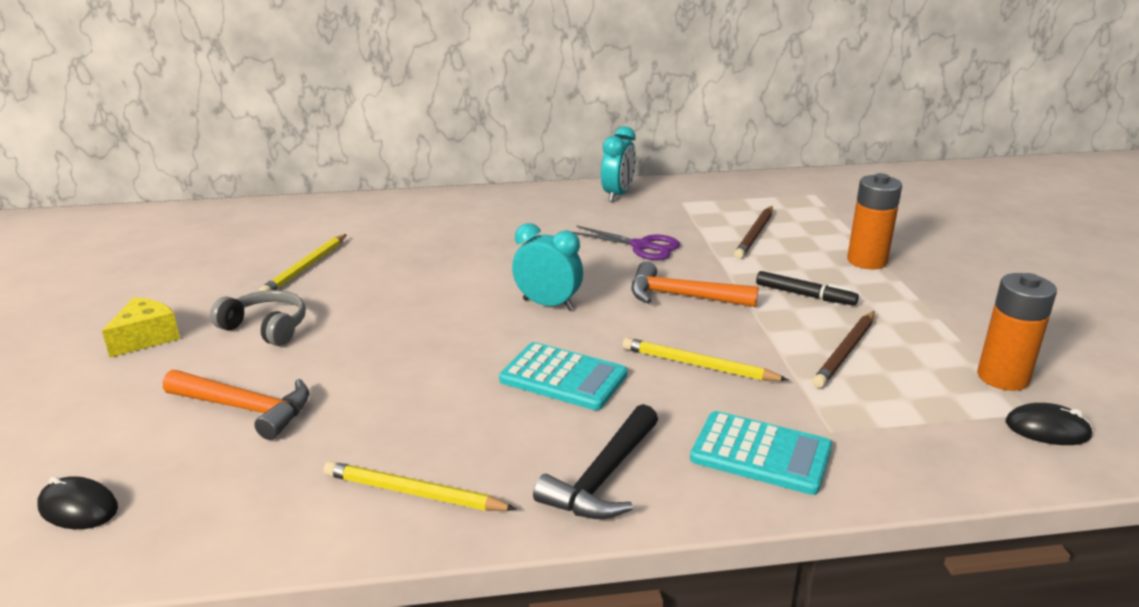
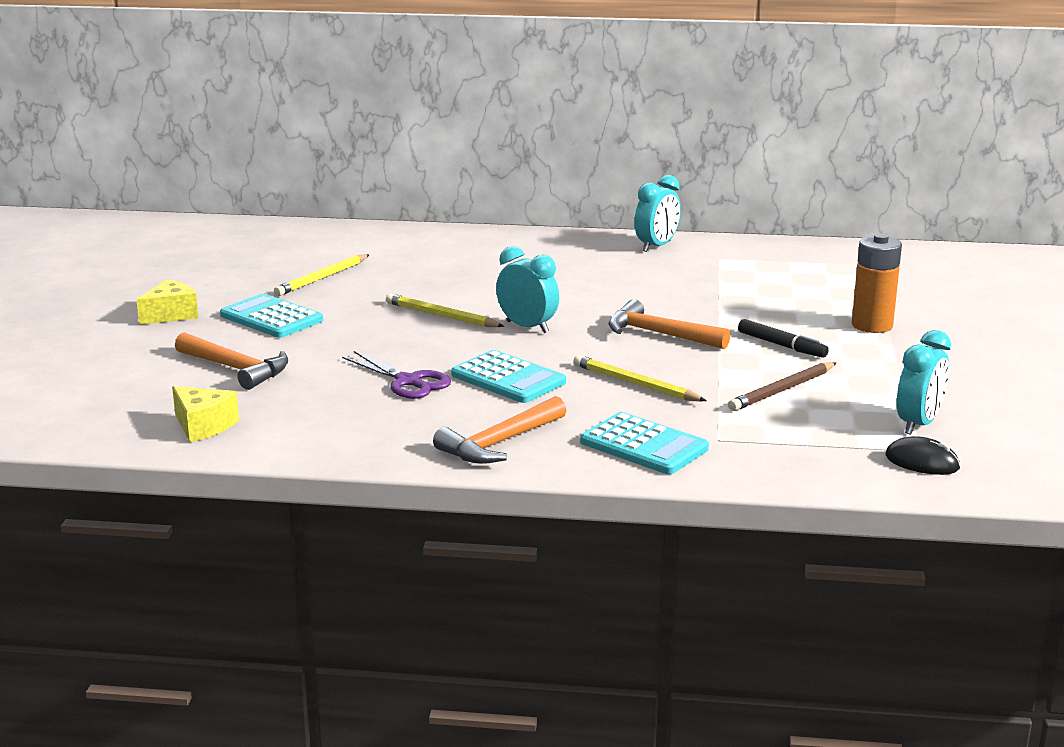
camera: 15 degrees right, 5 degrees down
black mouse [37,476,118,529] -> none
grey headphones [210,290,306,346] -> turquoise calculator [220,294,323,338]
yellow pencil [324,461,517,511] -> yellow pencil moved to [386,294,504,327]
black hammer [533,404,658,519] -> orange hammer [433,396,567,464]
purple scissors [573,225,680,260] -> purple scissors moved to [342,351,451,399]
brown pencil [734,206,773,259] -> none
orange battery [977,273,1057,391] -> turquoise clock [897,330,951,435]
none -> yellow cheese [172,386,239,442]

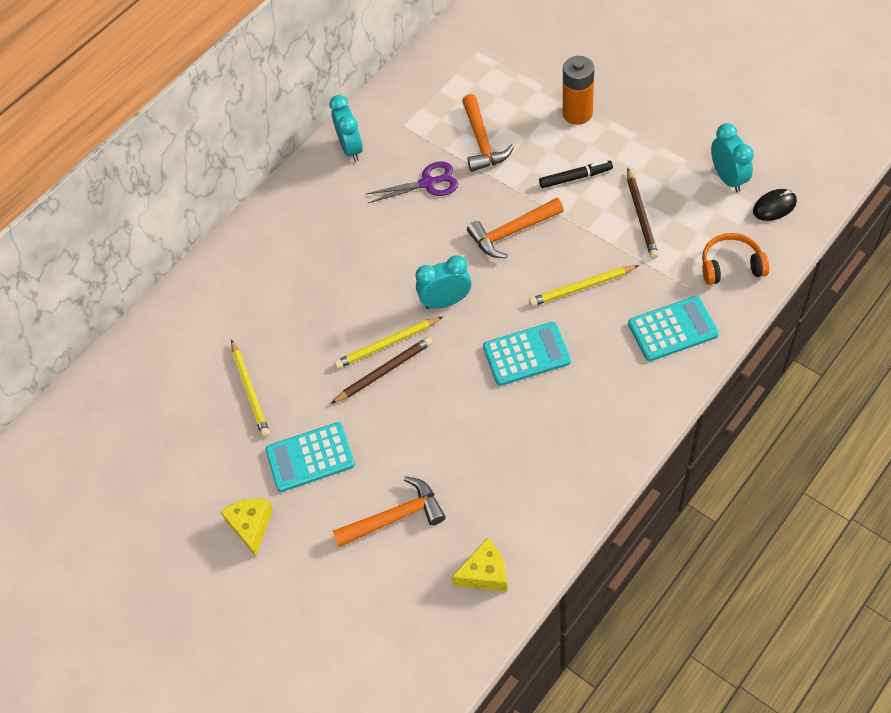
camera: 50 degrees left, 35 degrees up
purple scissors [342,351,451,399] -> purple scissors moved to [366,161,458,203]
orange hammer [433,396,567,464] -> orange hammer moved to [462,94,514,172]
none -> brown pencil [331,337,433,404]
none -> orange headphones [702,233,769,285]

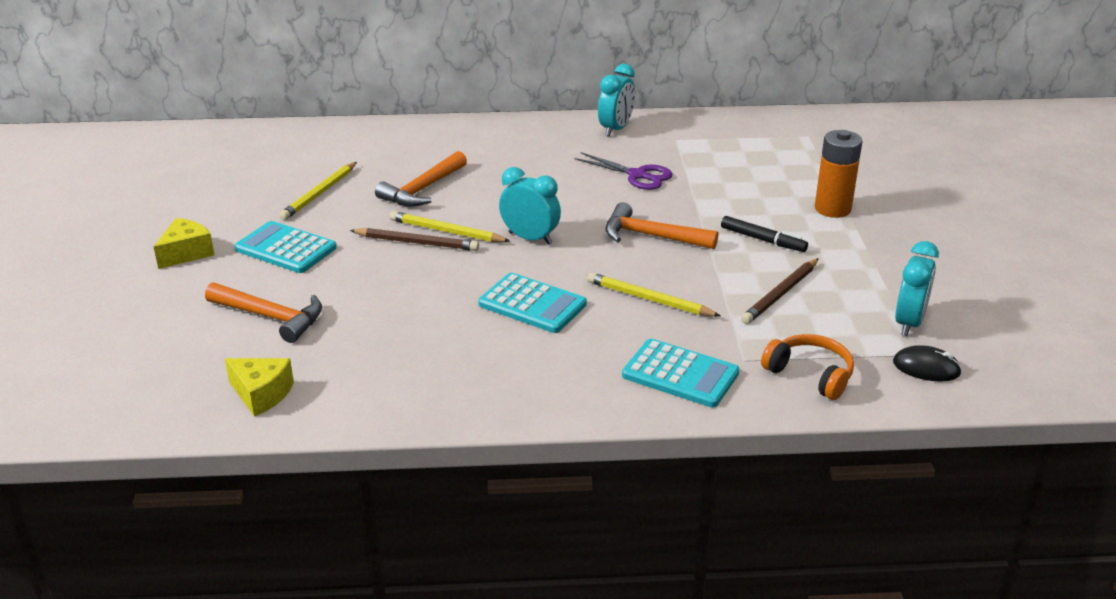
camera: 40 degrees right, 25 degrees down
orange hammer [462,94,514,172] -> orange hammer moved to [375,151,467,207]

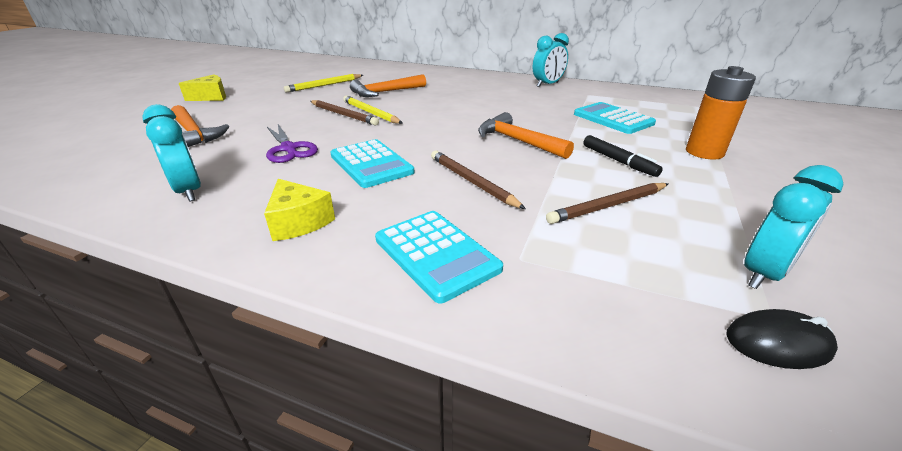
camera: 25 degrees right, 0 degrees up
yellow cheese [225,358,294,417] -> yellow cheese moved to [264,179,335,241]
turquoise calculator [234,221,337,273] -> turquoise calculator moved to [574,102,656,134]
turquoise clock [499,167,561,245] -> turquoise clock moved to [142,104,201,202]
purple scissors [574,152,673,190] -> purple scissors moved to [266,124,318,163]
yellow pencil [587,272,721,316] -> brown pencil [431,151,526,209]
orange headphones [761,334,854,400] -> none
black mouse [893,345,962,382] -> black mouse turned 45 degrees counterclockwise [726,309,838,369]

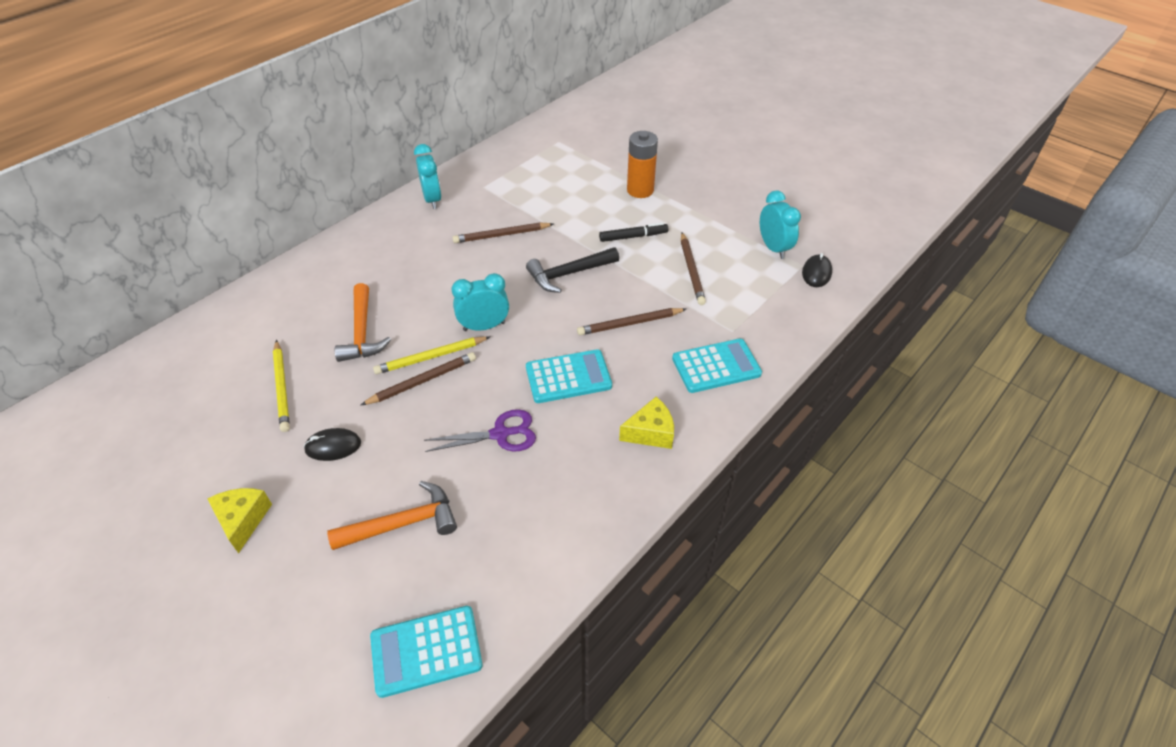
camera: 70 degrees left, 15 degrees up
turquoise clock [142,104,201,202] -> turquoise clock moved to [452,273,509,331]
orange hammer [478,112,574,159] -> black hammer [526,247,619,293]
turquoise calculator [574,102,656,134] -> turquoise calculator moved to [370,606,483,698]
none -> black mouse [304,428,361,461]
none -> brown pencil [452,222,554,243]

